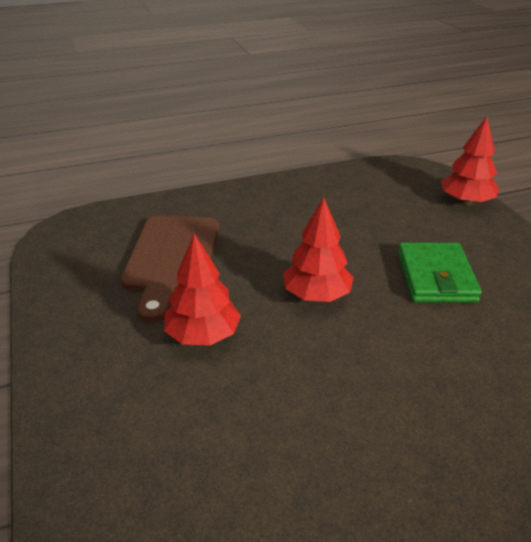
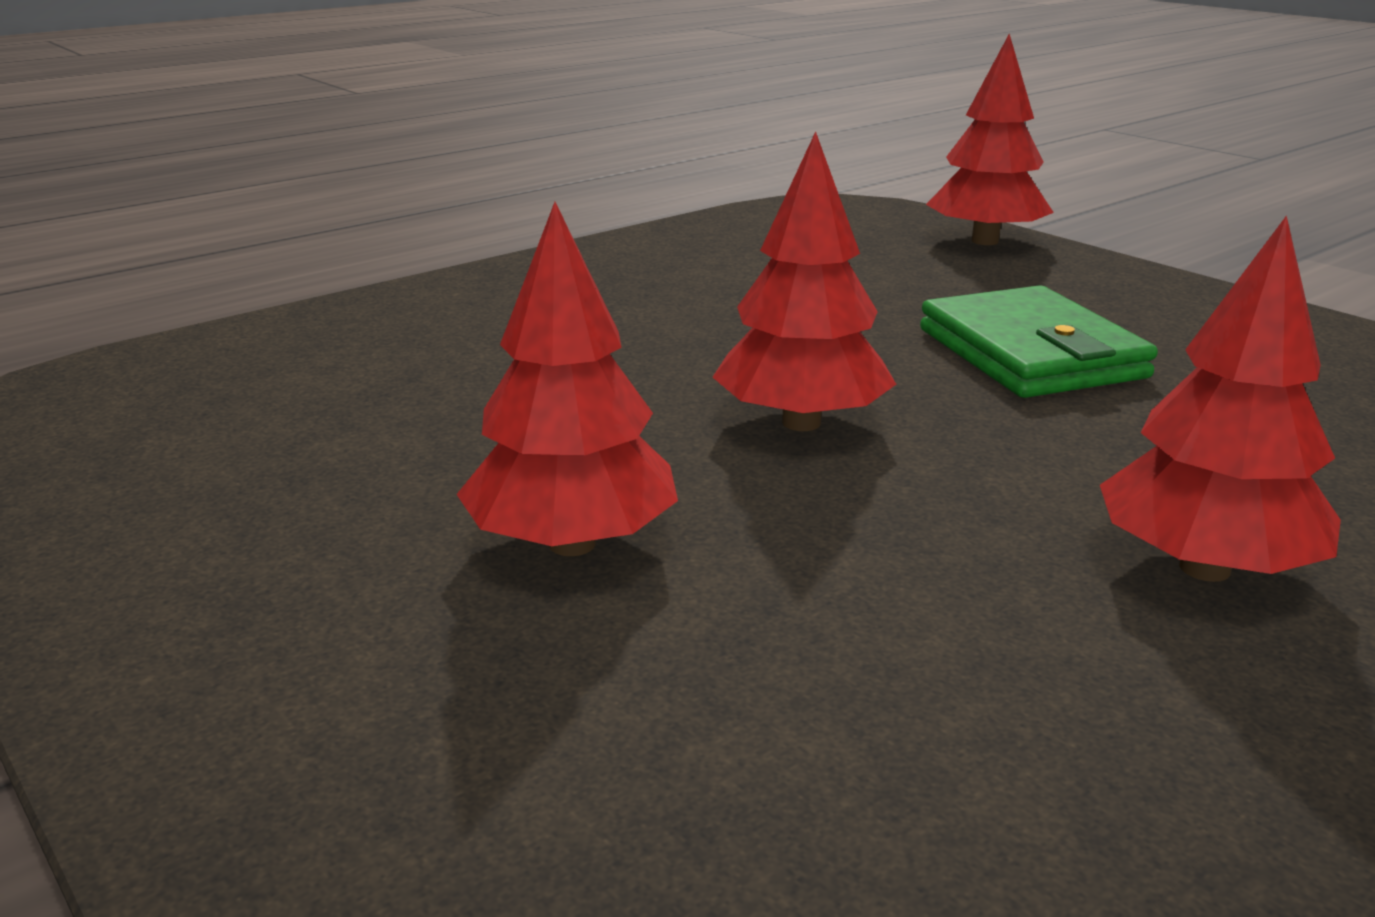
camera: 20 degrees left, 10 degrees down
brown cutting board [121,216,219,322] -> none
none -> red tree [1100,215,1341,582]

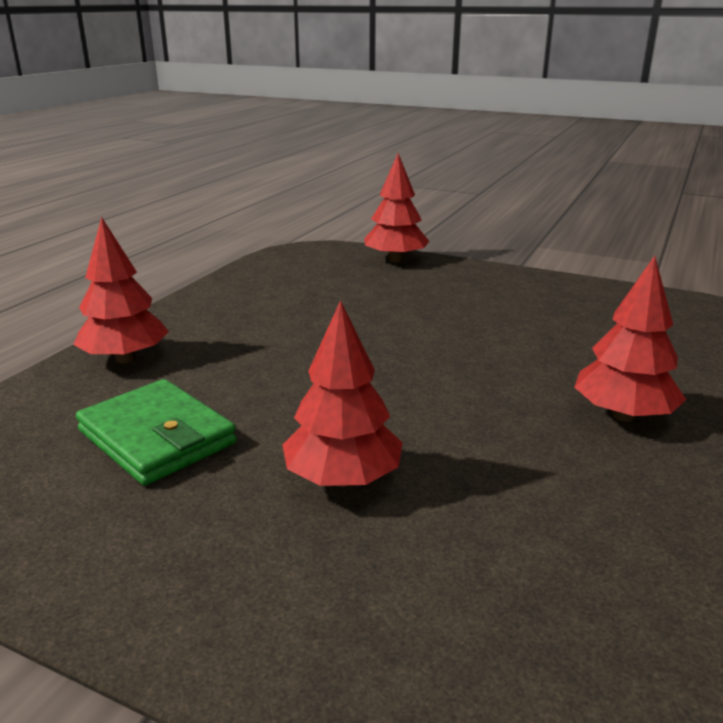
camera: 25 degrees left, 0 degrees up
red tree [712,131,896,431] -> red tree moved to [73,217,169,363]
green wallet [920,285,1158,398] -> green wallet moved to [76,379,237,486]

